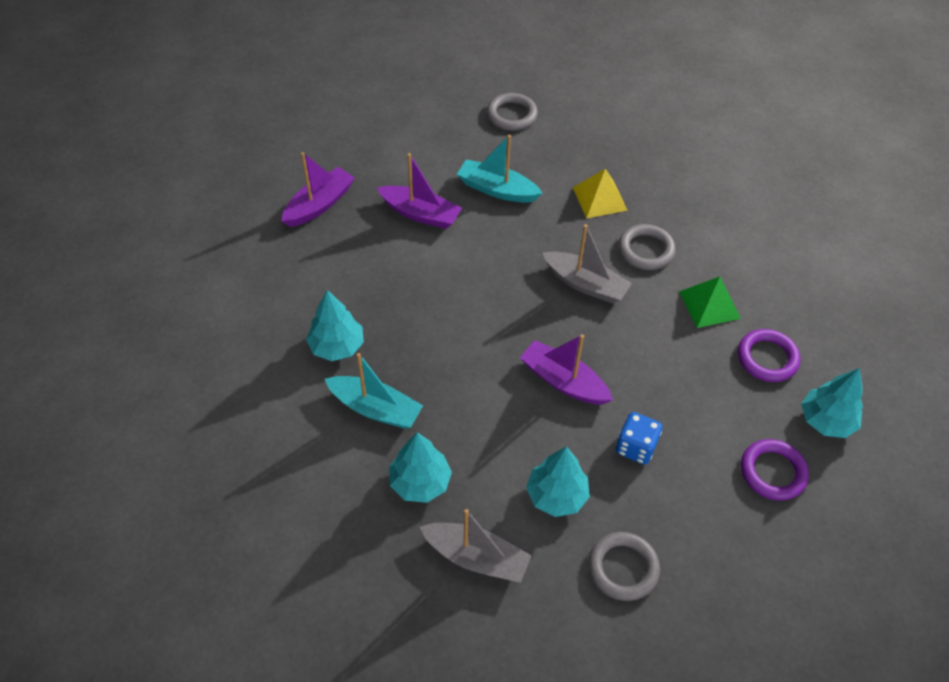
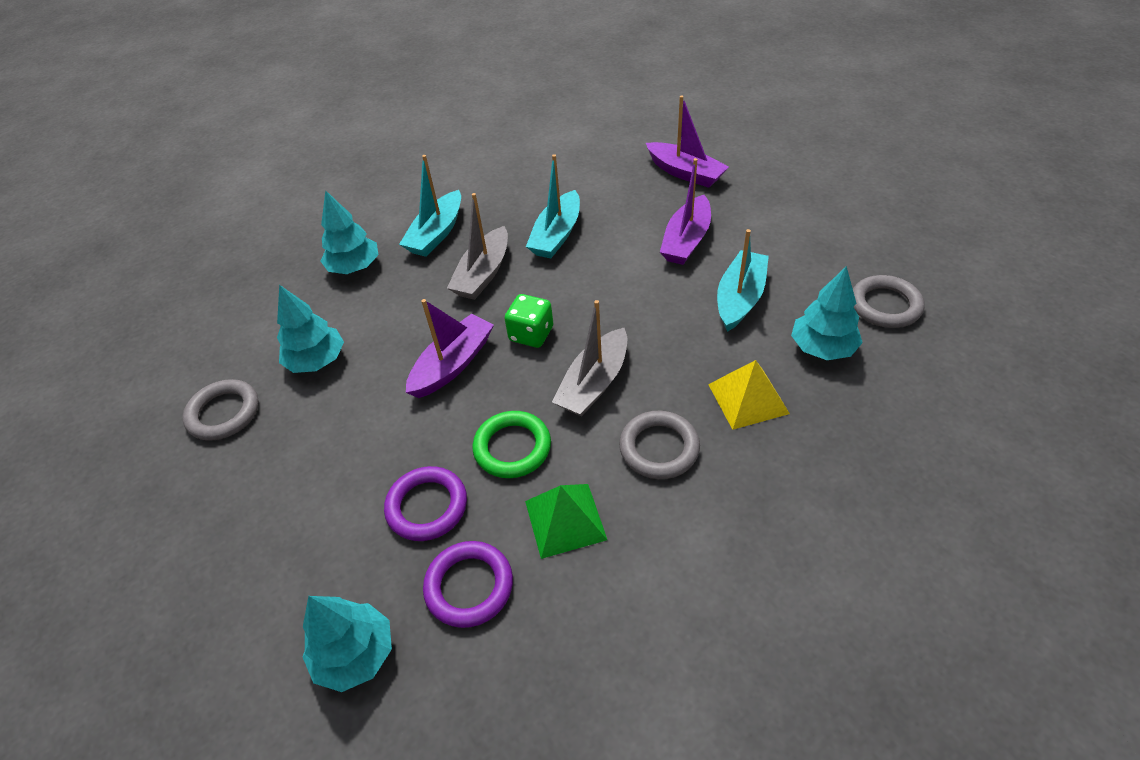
camera: 95 degrees right, 5 degrees down
turquoise tree [306,290,364,361] -> turquoise tree moved to [791,266,863,360]
grey boat [420,509,532,583] -> grey boat moved to [447,193,508,300]
blue dice [616,412,662,465] -> none
purple ring [741,439,809,501] -> purple ring moved to [384,466,467,541]
none -> green ring [473,411,551,478]
none -> green dice [504,294,553,348]
none -> turquoise boat [526,154,580,258]

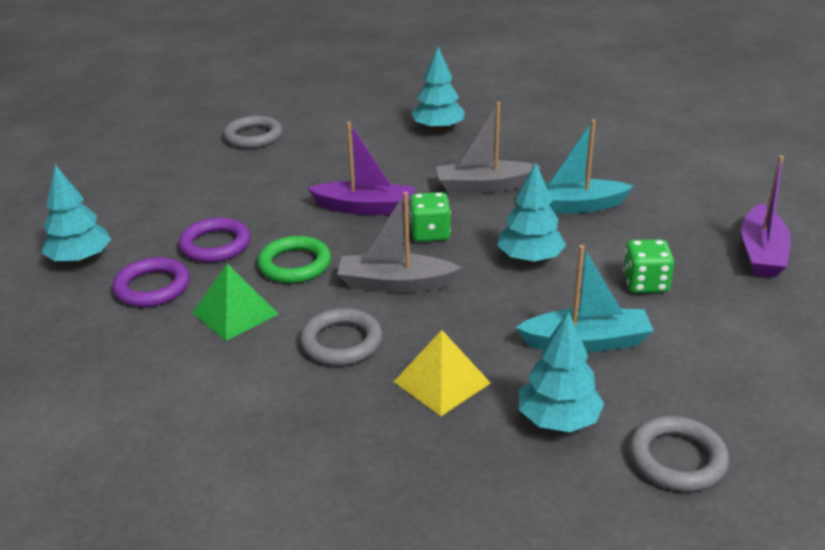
camera: 60 degrees right, 15 degrees down
turquoise tree [277,285,344,373] -> turquoise tree moved to [497,162,566,263]
turquoise boat [399,155,461,257] -> none
purple boat [660,158,711,265] -> green dice [623,239,674,293]

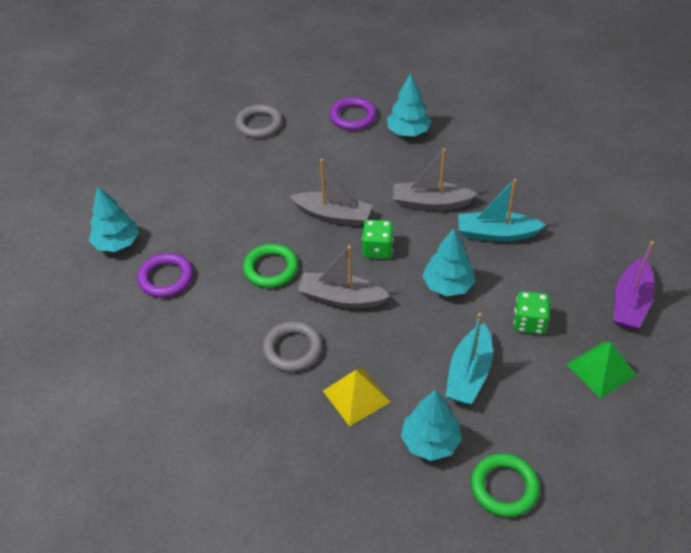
camera: 10 degrees right, 15 degrees up
purple ring [179,218,250,262] -> purple ring moved to [329,97,376,130]
green pyramid [192,264,278,341] -> green pyramid moved to [566,342,636,398]
purple boat [307,122,415,215] -> grey boat [290,159,373,227]
turquoise boat [516,245,654,352] -> turquoise boat turned 105 degrees clockwise [445,313,493,404]
grey ring [629,416,729,491] -> green ring [471,453,540,517]

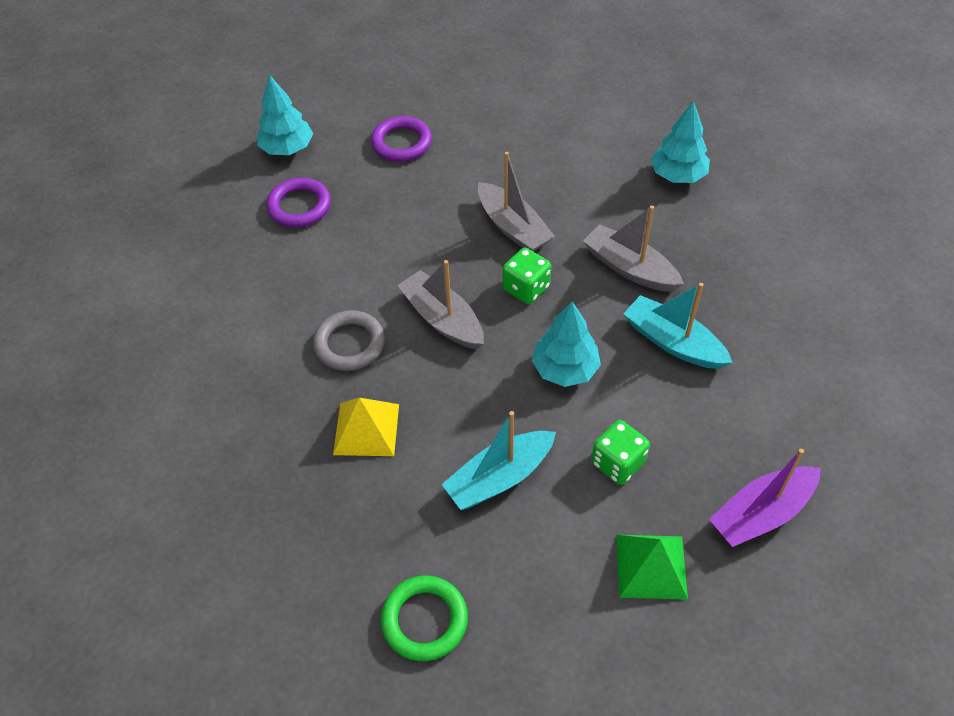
camera: 35 degrees right, 5 degrees up
grey ring [235,104,282,138] -> none
green ring [243,244,298,288] -> none
purple ring [329,97,376,130] -> purple ring moved to [371,116,432,162]
turquoise tree [401,389,462,461] -> none

